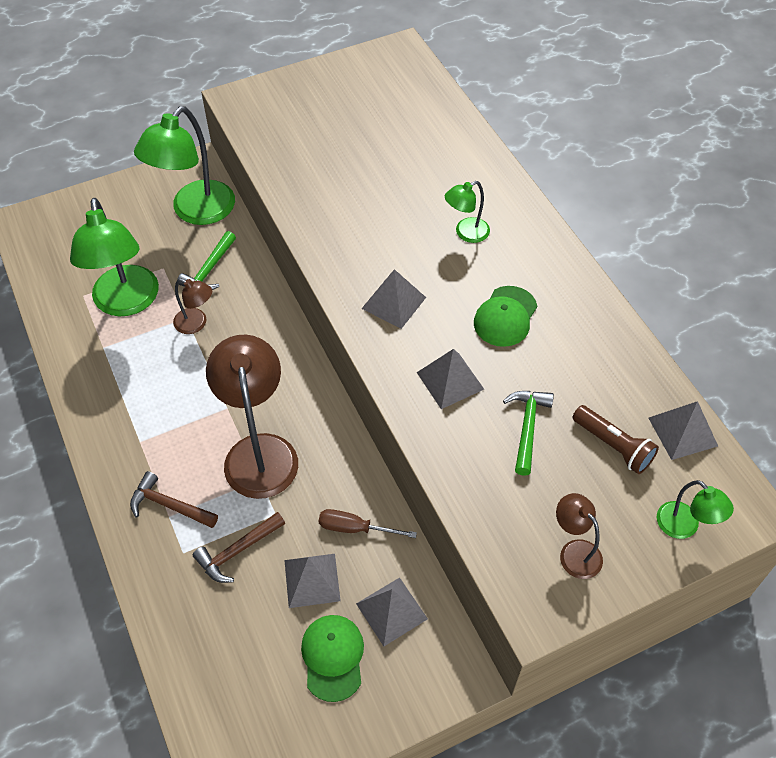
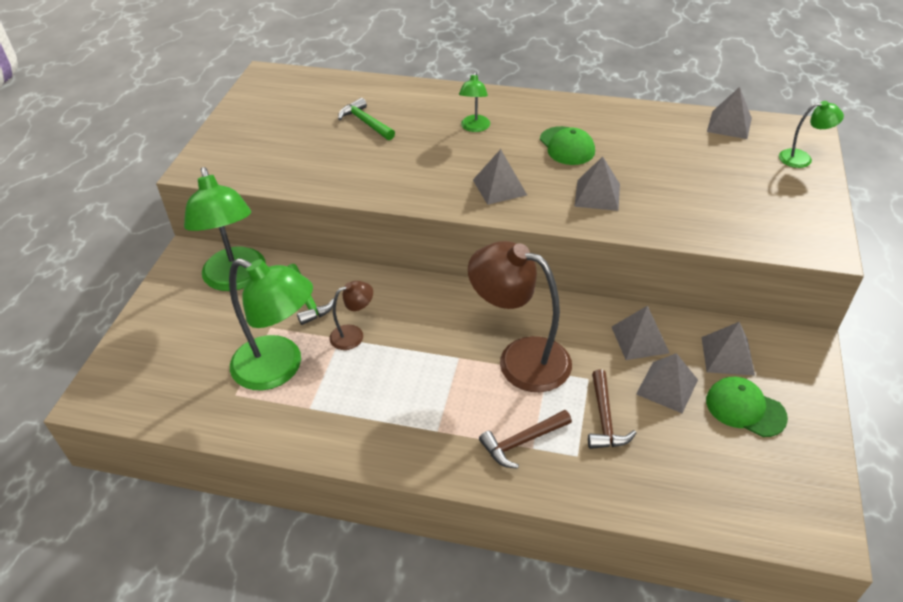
camera: 50 degrees left, 10 degrees down
brown screwdriver [319,509,417,538] -> grey pyramid [612,305,669,360]
green hammer [503,391,554,476] -> green hammer moved to [338,98,395,140]
brown lamp [556,493,603,579] -> none
brown flashlight [573,405,659,474] -> none

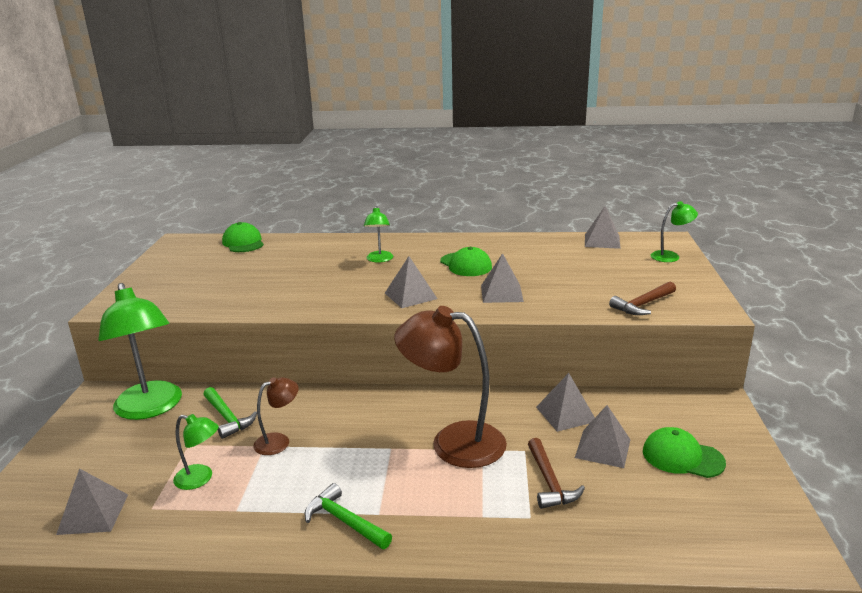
camera: 10 degrees left, 20 degrees down
green lamp [229,258,313,390] -> green lamp [173,414,219,490], size x0.49
green hammer [338,98,395,140] -> green hammer moved to [305,483,392,549]
brown hammer [479,410,572,469] -> brown hammer moved to [609,282,676,315]
grey pyramid [701,322,755,375] -> grey pyramid moved to [56,468,128,535]
none -> green cap [222,222,264,252]

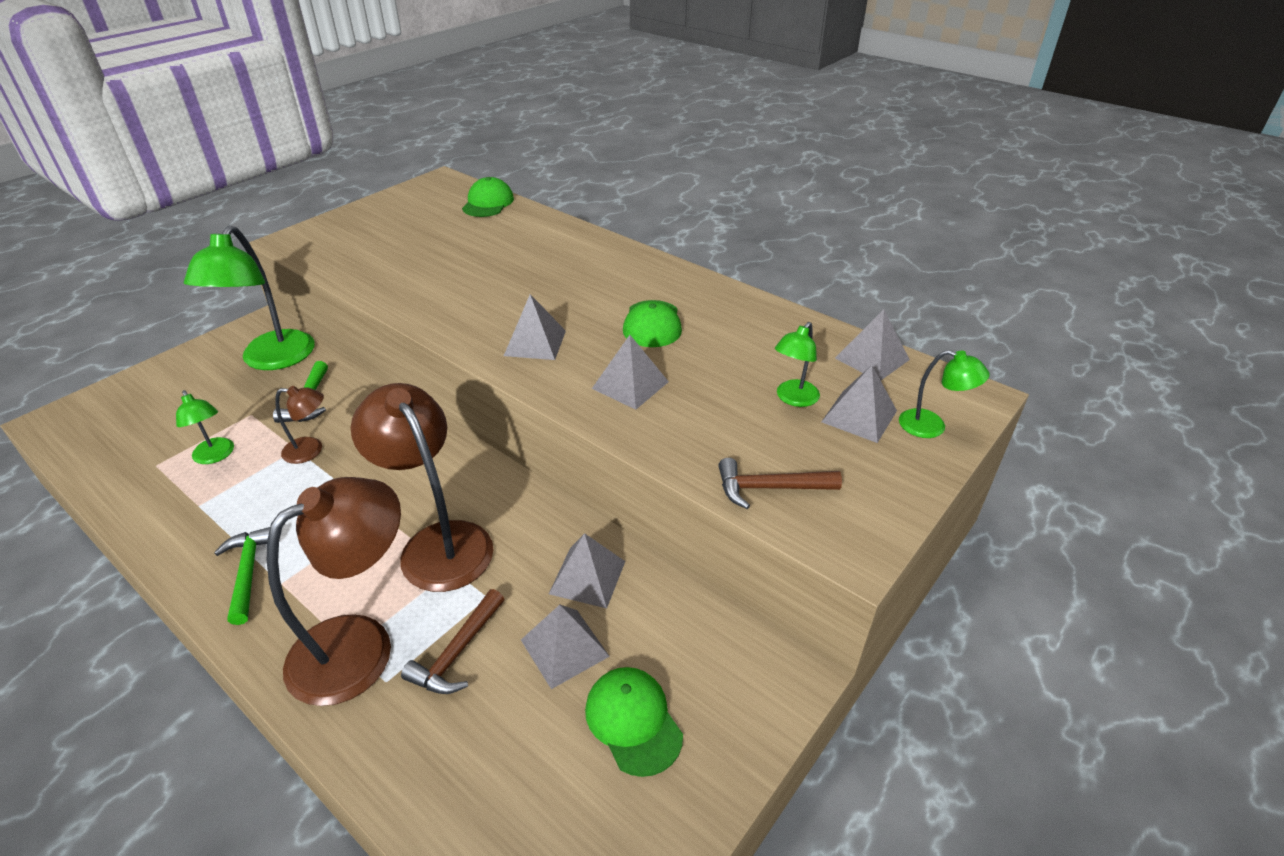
camera: 35 degrees right, 15 degrees up
grey pyramid [56,468,128,535] -> grey pyramid moved to [821,365,897,443]
green lamp [364,206,393,263] -> green lamp moved to [775,322,820,407]
none -> brown lamp [267,477,401,706]

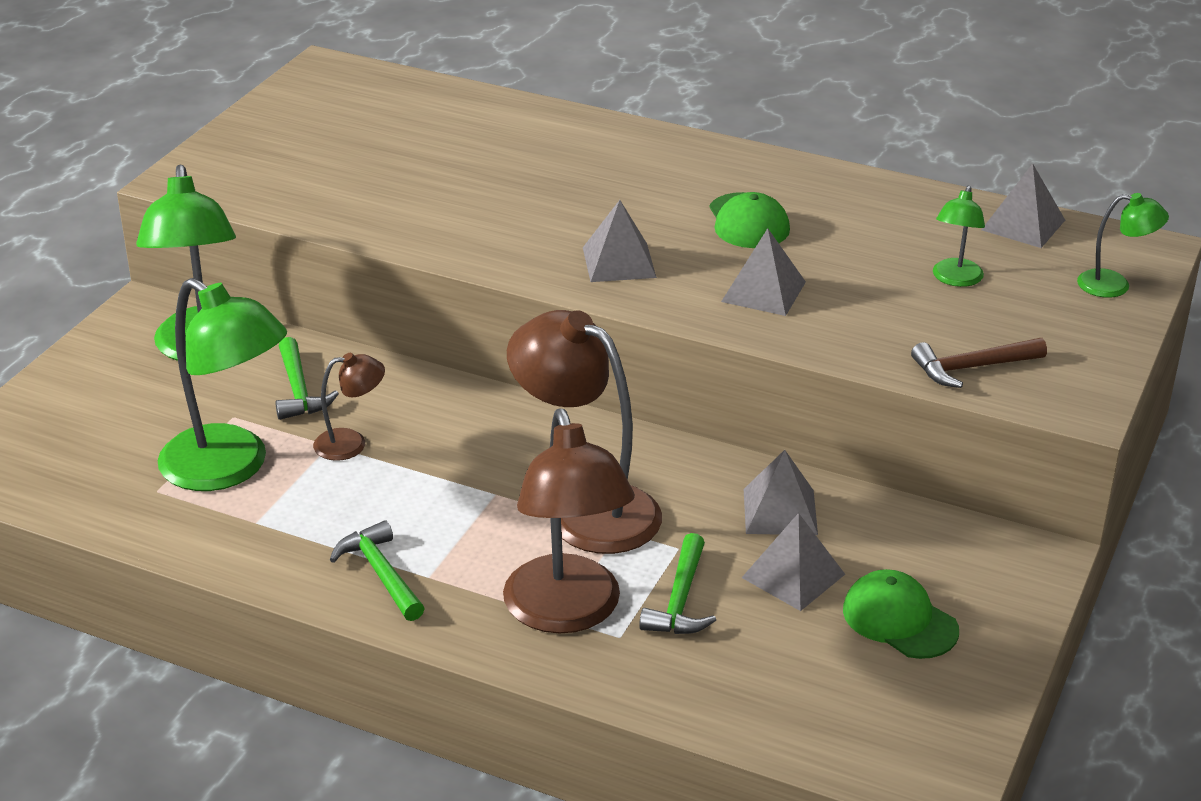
camera: 15 degrees left, 5 degrees down
green lamp [176,390,234,464] -> green lamp [158,278,287,491], size x2.04
brown lamp [267,477,401,706] -> brown lamp turned 135 degrees clockwise [503,409,635,634]
brown hammer [401,589,504,694] -> green hammer [639,533,716,634]
green cap [462,177,514,217] -> none
grey pyramid [821,365,897,443] -> none

